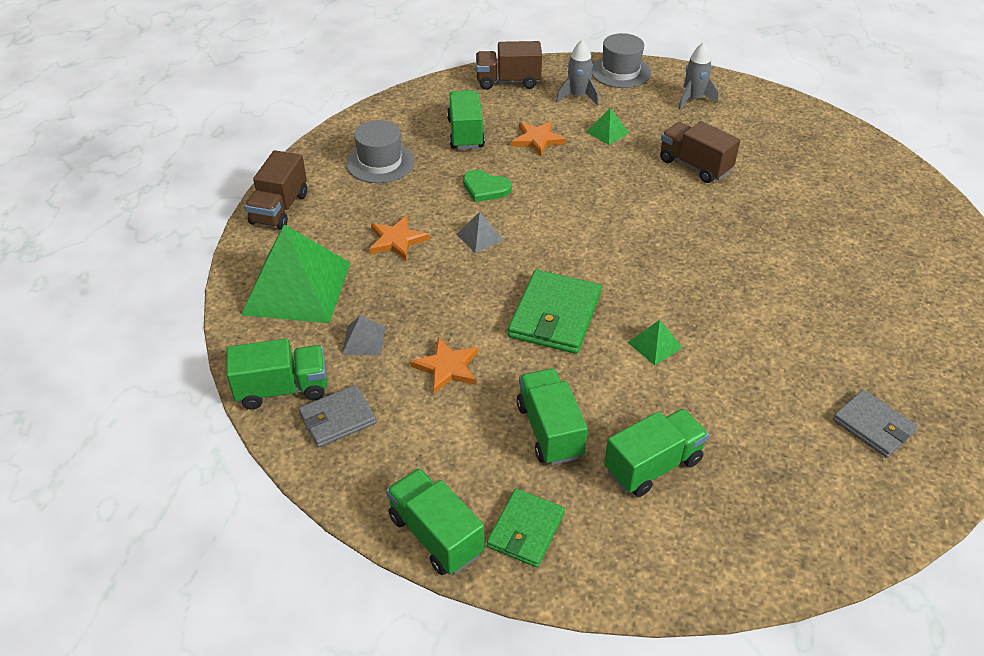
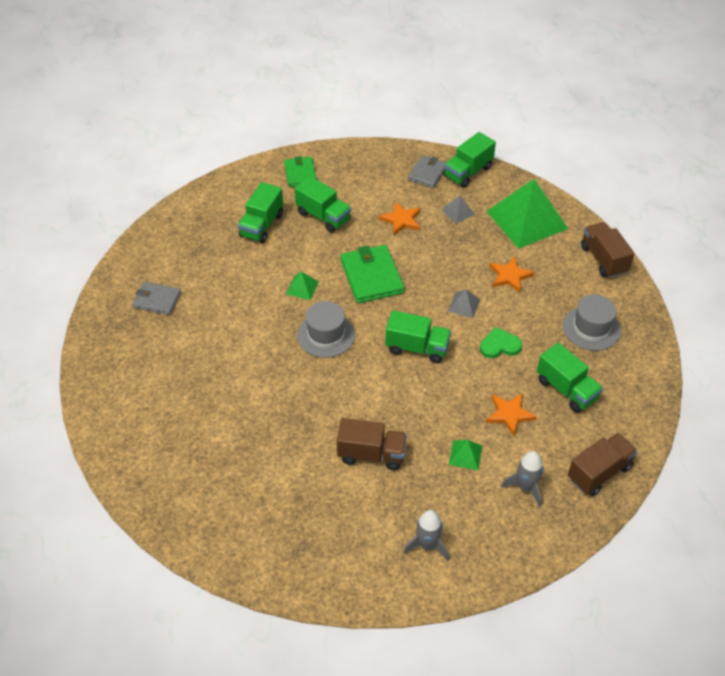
camera: 145 degrees right, 5 degrees up
green truck [386,468,484,575] -> green truck moved to [385,310,451,363]
grey hat [592,33,651,88] -> grey hat moved to [297,301,355,358]

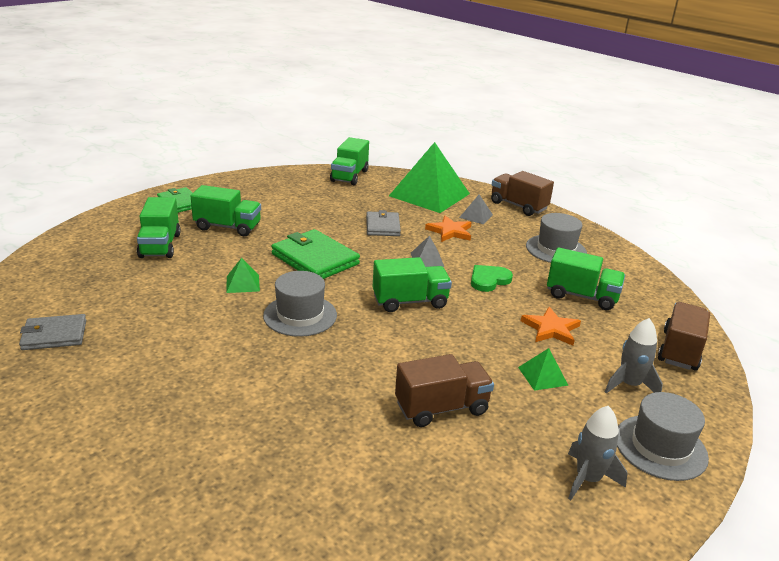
camera: 30 degrees left, 20 degrees down
orange star [379,202,421,235] -> none
grey wallet [408,155,446,188] -> grey wallet moved to [366,210,401,236]
grey pyramid [441,196,475,224] -> grey pyramid moved to [459,194,493,224]
none -> grey hat [617,392,709,481]

